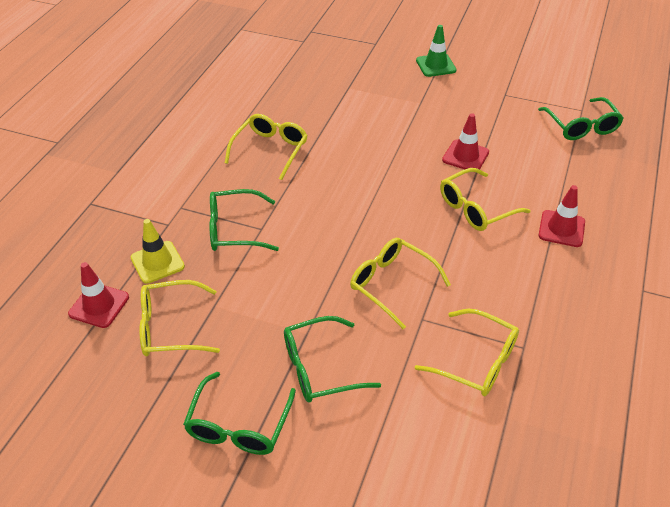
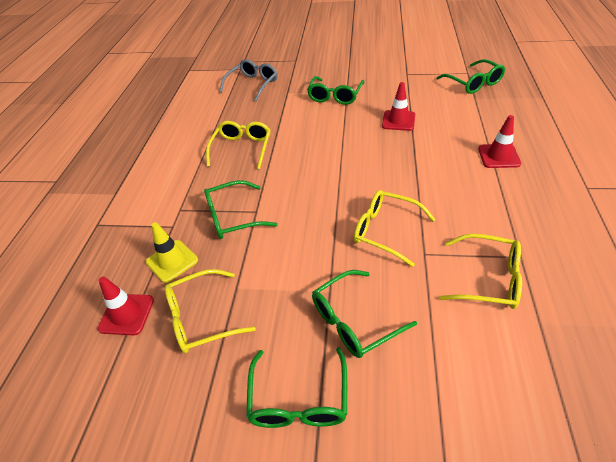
camera: 10 degrees left, 0 degrees up
green traffic cone [416,25,457,77] -> none
yellow glasses [440,168,531,231] -> none
none -> grey glasses [219,59,278,101]
none -> green glasses [307,76,364,105]

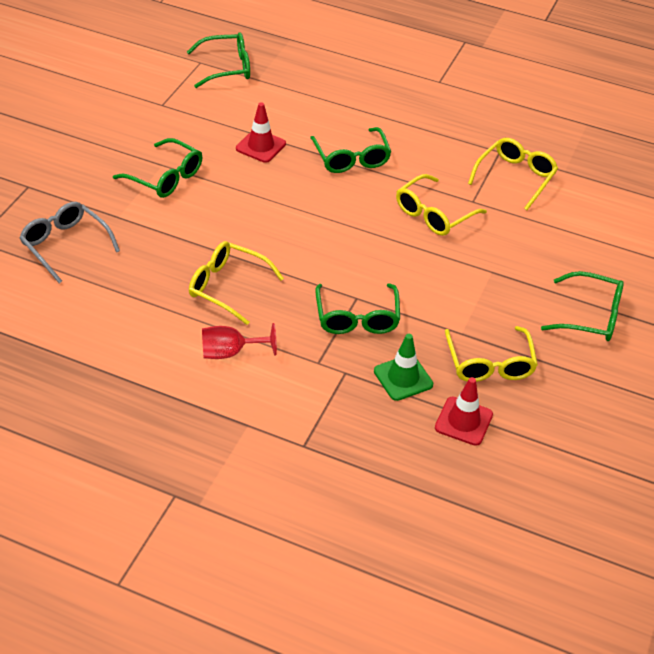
camera: 80 degrees left, 0 degrees up
yellow traffic cone [146,222,198,283] -> green traffic cone [374,334,433,401]
green glasses [312,270,417,358] -> green glasses moved to [310,127,391,173]
red traffic cone [478,115,521,168] -> none
none -> red goblet [202,323,277,359]

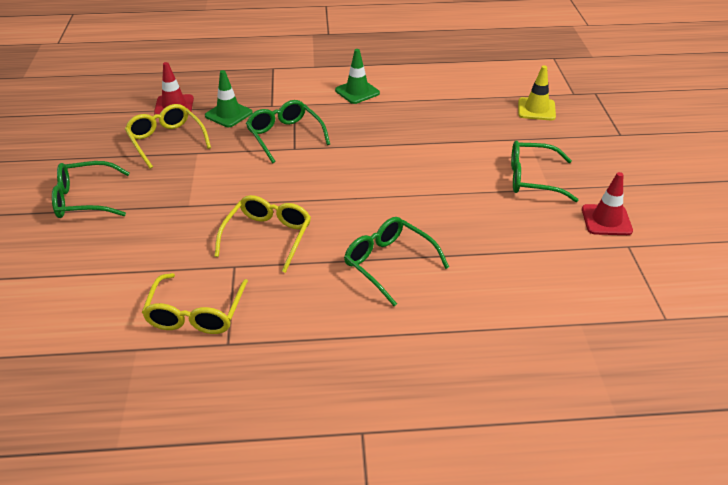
camera: 155 degrees right, 5 degrees down
grey glasses [19,202,120,283] -> yellow traffic cone [518,66,556,120]
green glasses [187,32,250,88] -> none
yellow glasses [189,241,284,325] -> none
red goblet [202,323,277,359] -> green traffic cone [335,49,380,104]
red traffic cone [236,102,286,163] -> red traffic cone moved to [582,172,633,235]

